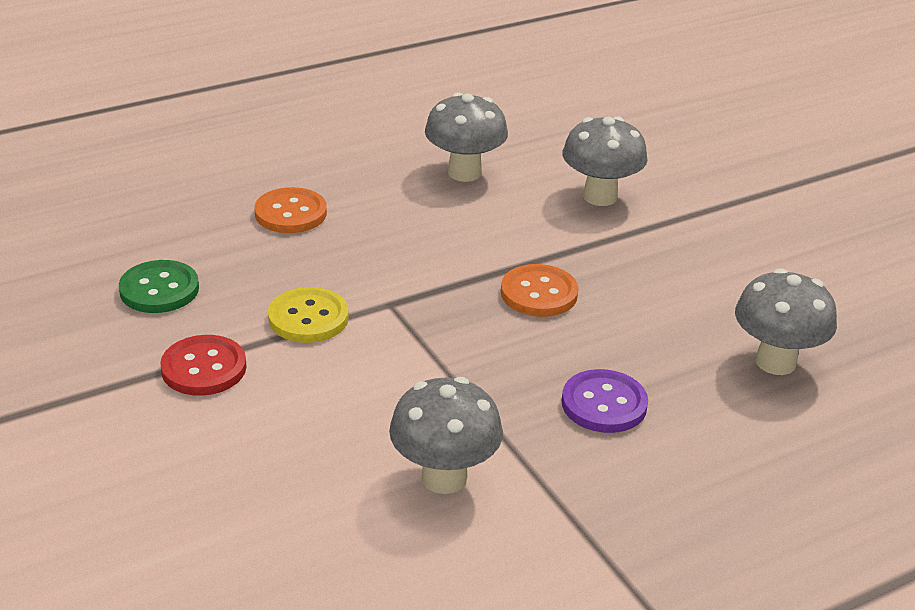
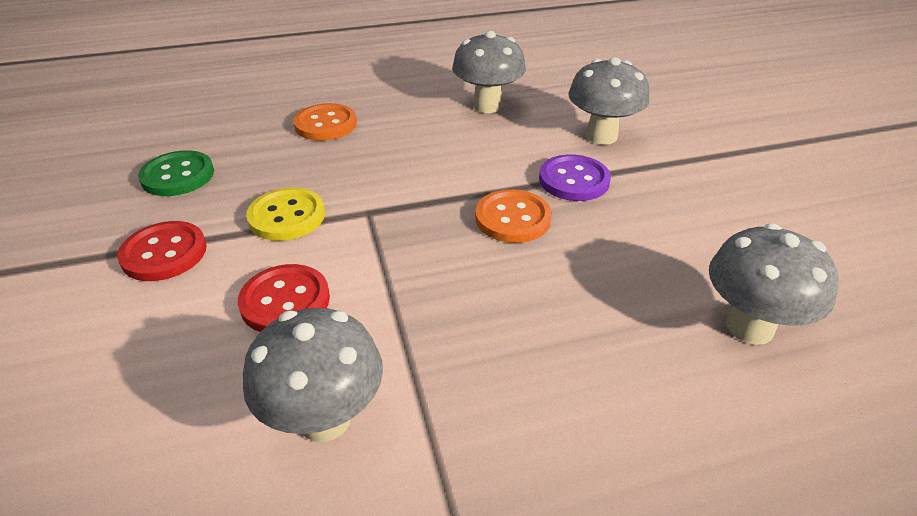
camera: 15 degrees right, 5 degrees up
purple button [562,369,648,433] -> purple button moved to [539,155,611,201]
none -> red button [238,264,330,332]

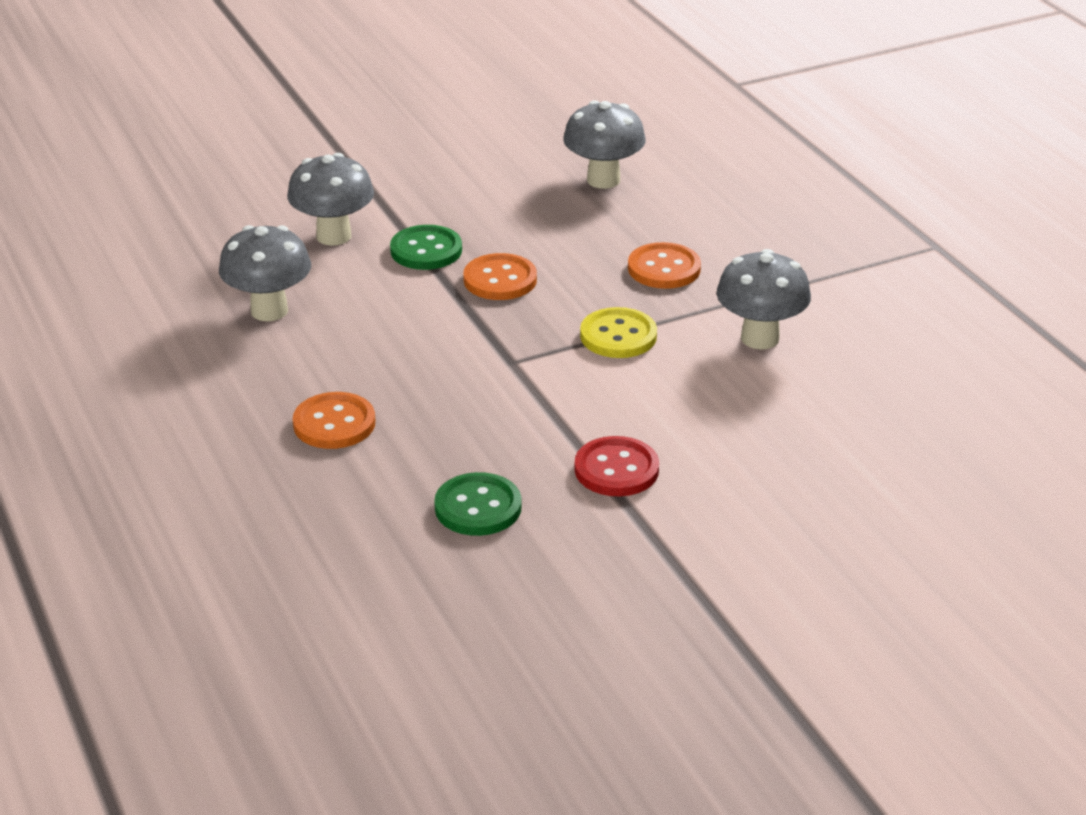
camera: 100 degrees left, 5 degrees down
red button [238,264,330,332] -> none
yellow button [246,188,325,241] -> yellow button moved to [580,307,657,358]
purple button [539,155,611,201] -> green button [390,225,462,270]
none -> orange button [628,242,701,289]

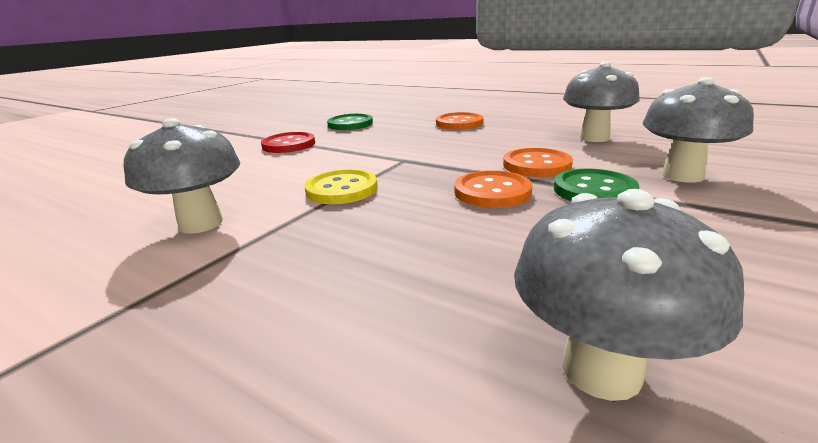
camera: 150 degrees right, 10 degrees down
orange button [628,242,701,289] -> orange button moved to [503,148,573,177]

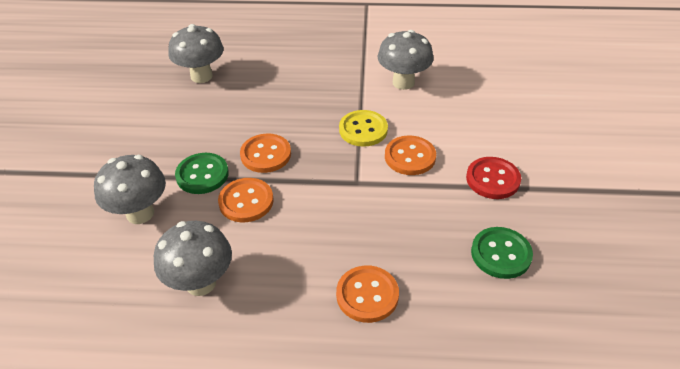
camera: 150 degrees right, 20 degrees up
none -> orange button [385,135,436,175]

